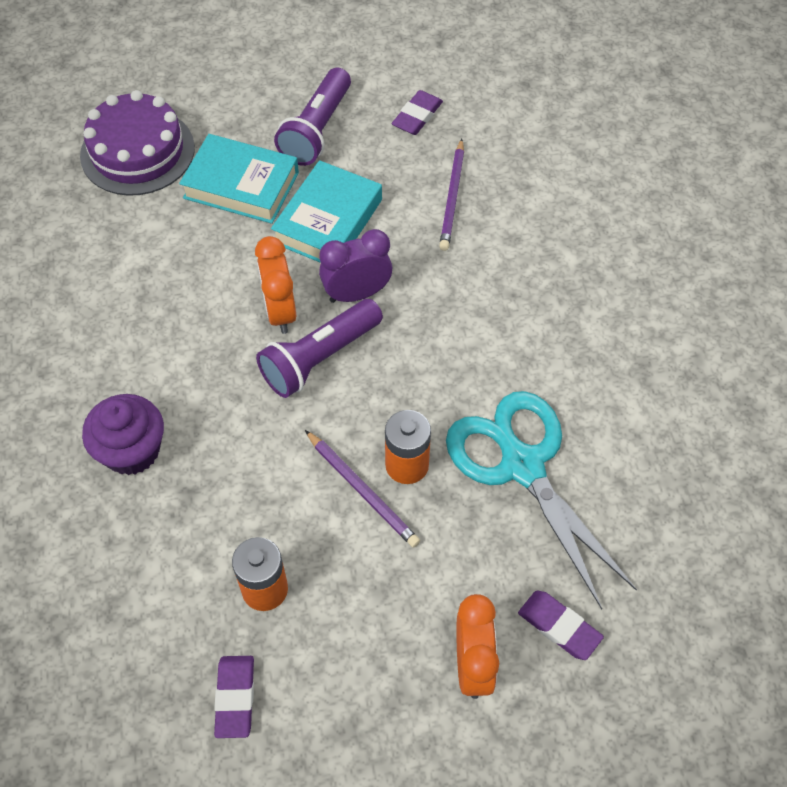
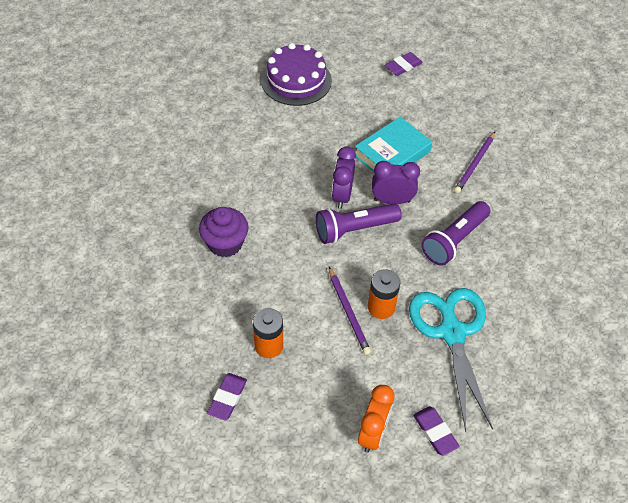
camera: 20 degrees right, 5 degrees down
turquoise book [179,134,299,224] -> none
orange clock [255,236,296,334] -> purple clock [332,146,356,209]
purple flashlight [274,68,351,166] -> purple flashlight moved to [421,201,490,266]
purple eraser [392,90,443,135] -> purple eraser moved to [385,52,423,76]

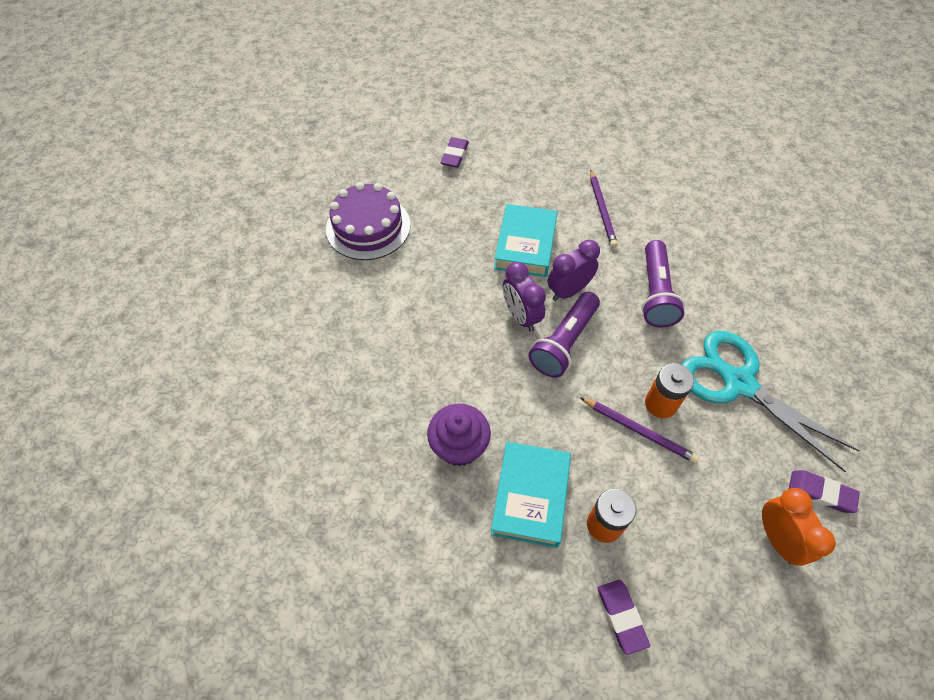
camera: 35 degrees left, 5 degrees up
none -> turquoise book [491,442,571,548]

